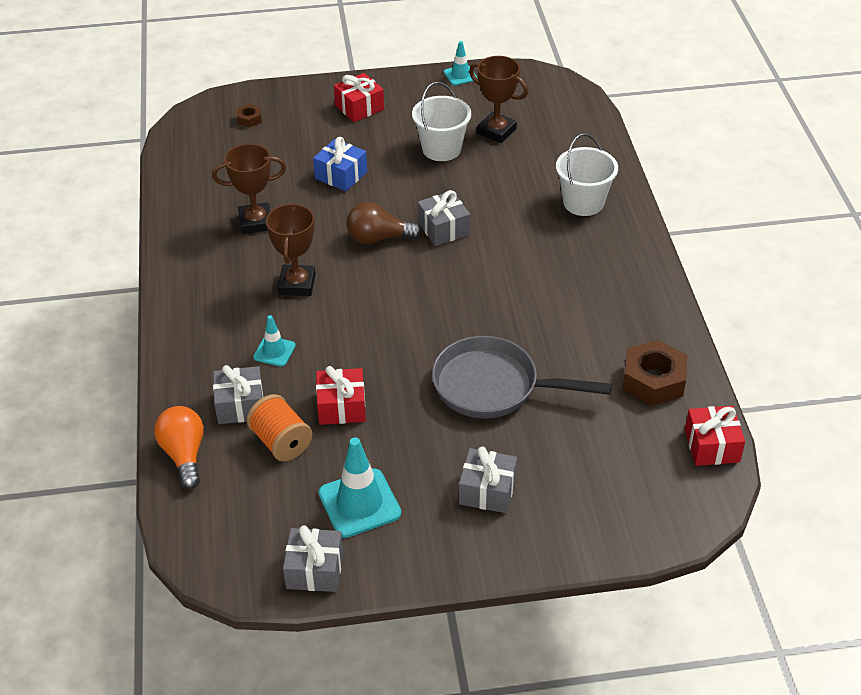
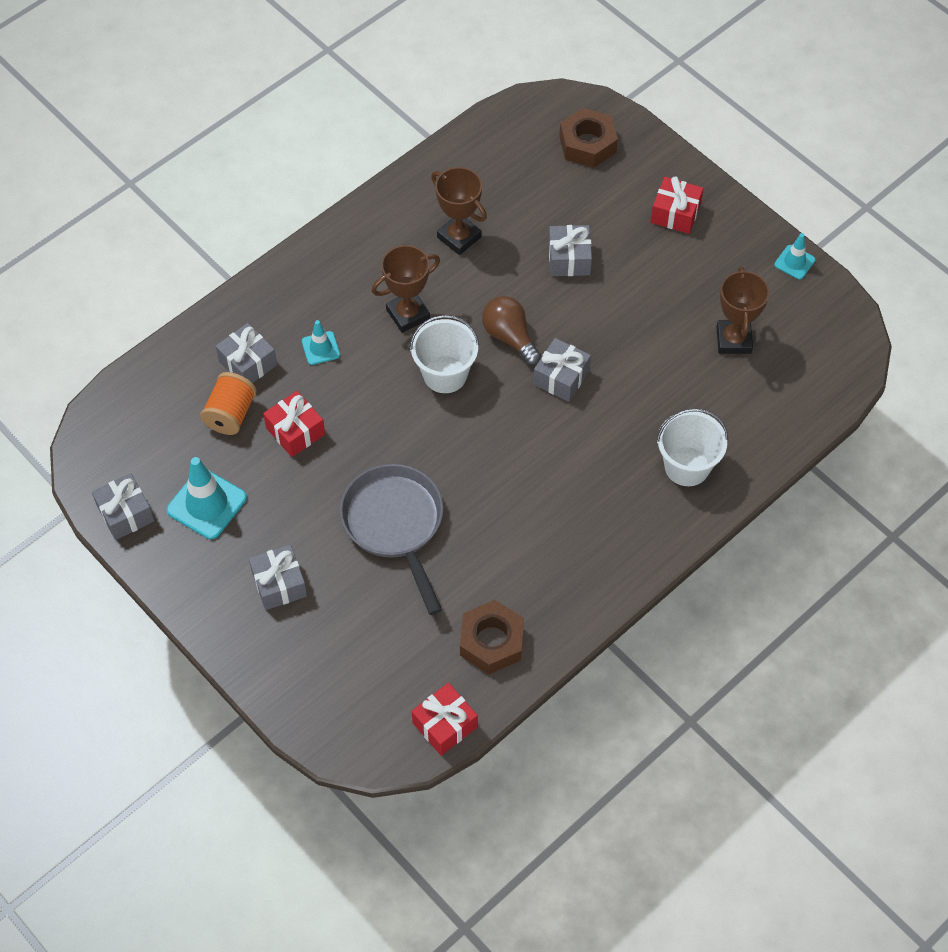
camera: 55 degrees right, 15 degrees up
orange light bulb [154,406,204,489] -> none
brown nut [237,104,261,128] -> brown nut [559,108,618,168], size x2.06
blue gift [313,137,367,191] -> grey gift [549,225,592,276]
white bucket [412,82,471,161] -> white bucket moved to [410,315,479,393]

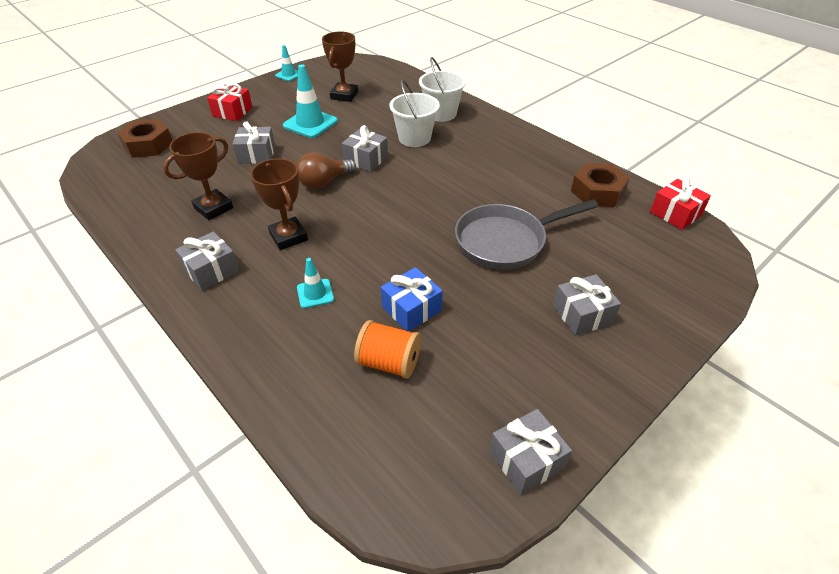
camera: 90 degrees left, 15 degrees down
turquoise traffic cone [167,457,247,539] -> turquoise traffic cone moved to [283,64,338,138]
grey gift [216,323,277,383] -> grey gift moved to [175,231,239,291]
red gift [263,391,325,457] -> blue gift [381,267,443,331]
white bucket [410,315,479,393] -> white bucket moved to [389,80,440,147]
brown trophy [716,267,769,354] -> brown trophy turned 75 degrees counterclockwise [322,31,358,102]

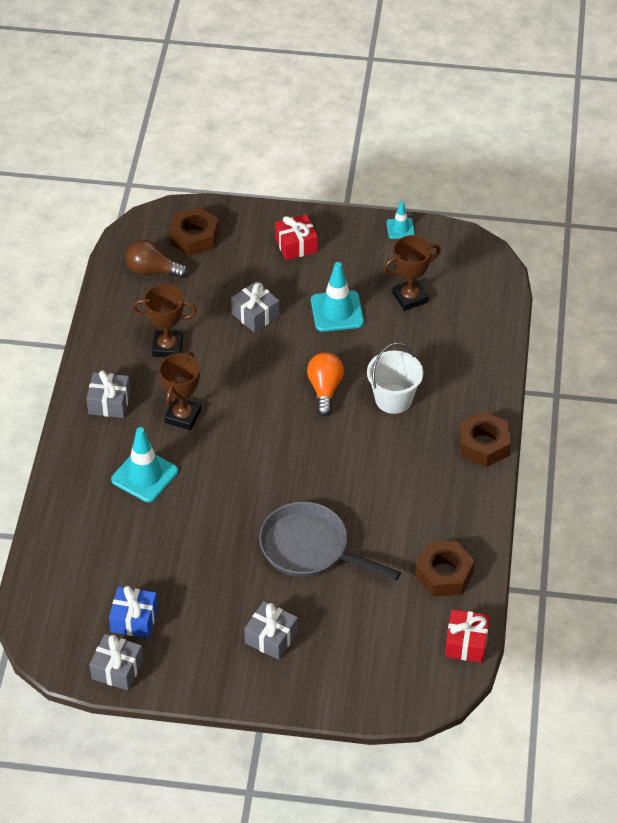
camera: 50 degrees right, 5 degrees up
brown light bulb [297,152,356,189] -> brown light bulb moved to [125,240,188,278]
turquoise traffic cone [297,258,334,308] -> turquoise traffic cone [111,427,178,502], size x1.78
grey gift [342,125,388,172] -> orange light bulb [307,352,344,416]
orange spool [354,320,421,379] -> none
blue gift [381,267,443,331] -> blue gift moved to [109,586,158,638]
white bucket [419,57,466,122] -> none
none -> brown nut [459,411,511,467]

